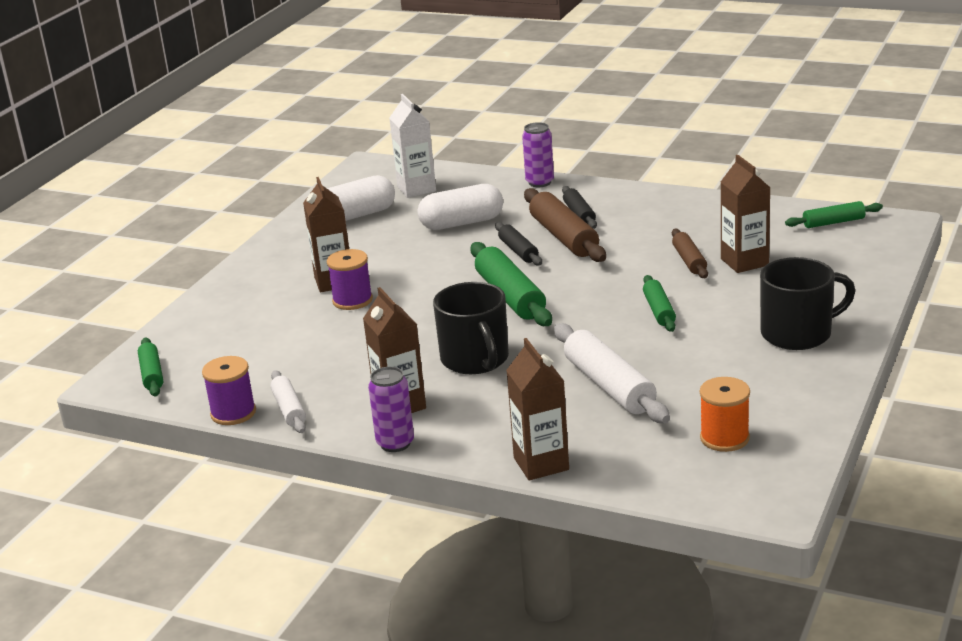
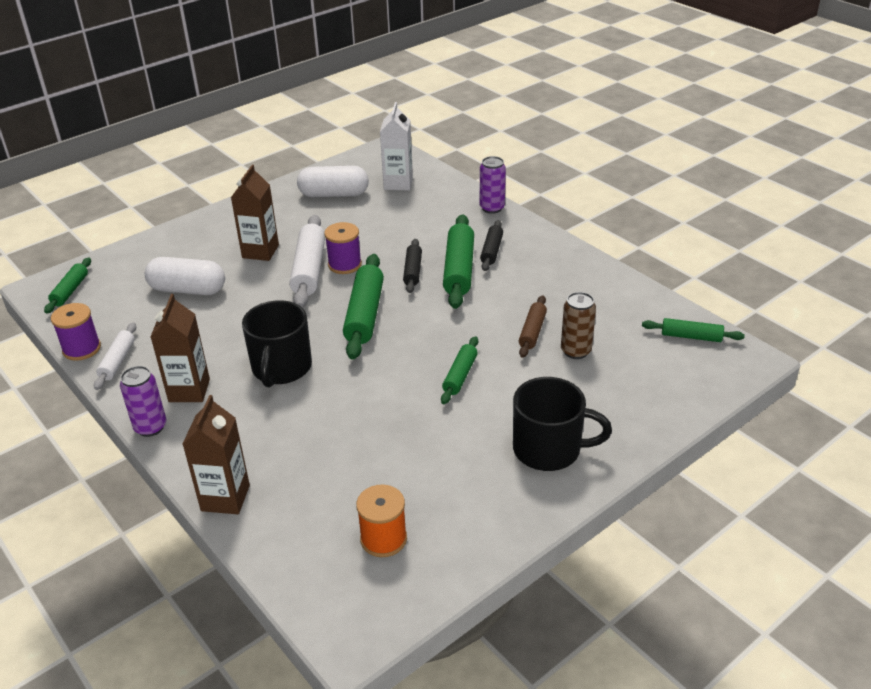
camera: 25 degrees right, 10 degrees up
purple spool [327,249,373,310] -> purple spool moved to [324,222,362,274]
white capsule [418,184,503,230] -> white capsule moved to [145,257,225,295]
brown rolling pin [524,188,606,262] -> green rolling pin [443,214,474,309]
white rolling pin [554,323,670,423] -> white rolling pin moved to [290,215,325,308]
brown carton [721,155,770,273] -> brown can [561,292,596,359]

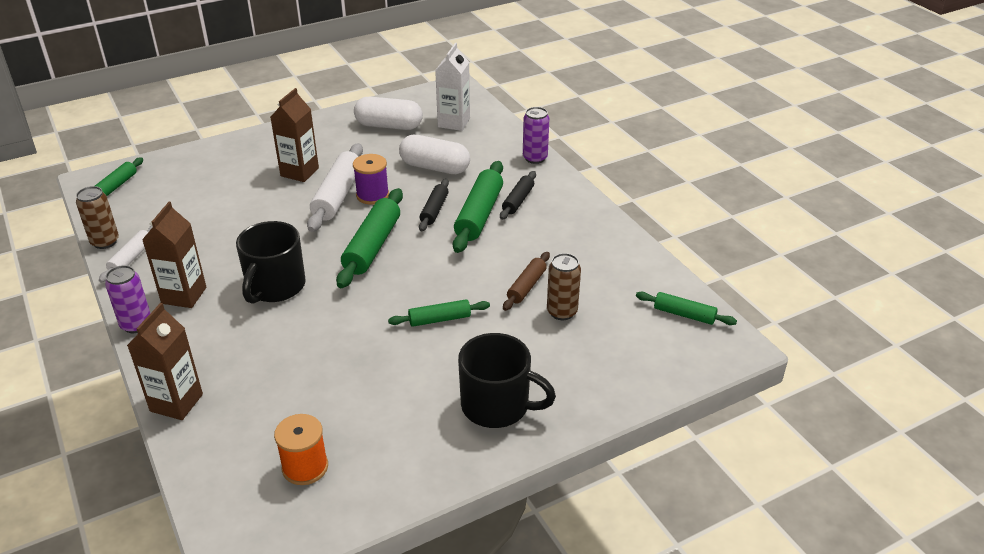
camera: 10 degrees right, 0 degrees up
purple spool [51,303,101,361] -> brown can [76,186,119,249]
white capsule [145,257,225,295] -> white capsule moved to [399,135,470,174]
green rolling pin [441,336,478,404] -> green rolling pin turned 45 degrees clockwise [388,299,490,327]

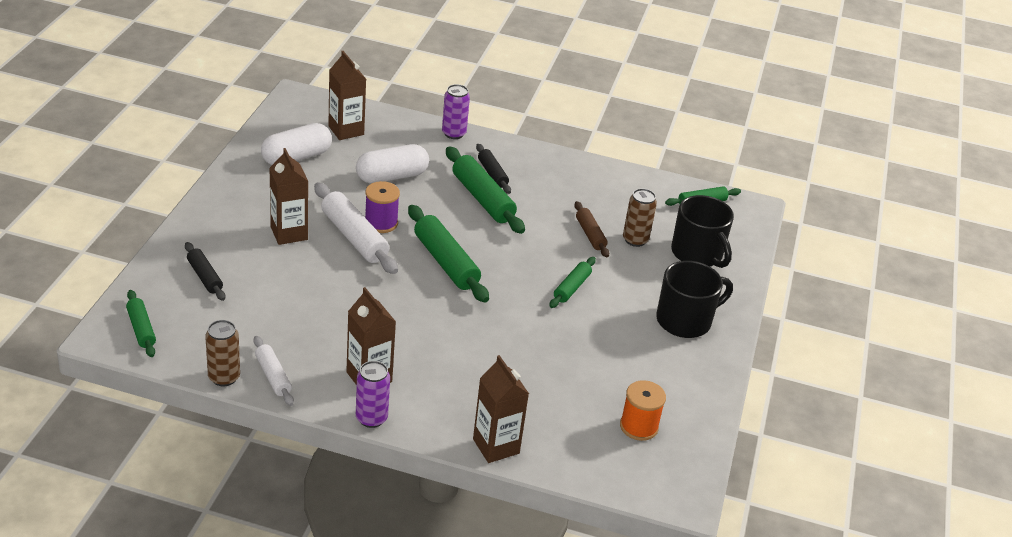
camera: 50 degrees left, 0 degrees up
black mug [236,221,306,304] -> black mug moved to [671,195,734,268]
black rolling pin [419,179,449,231] -> black rolling pin moved to [185,242,225,301]
white carton [435,43,470,131] -> brown carton [328,51,366,140]

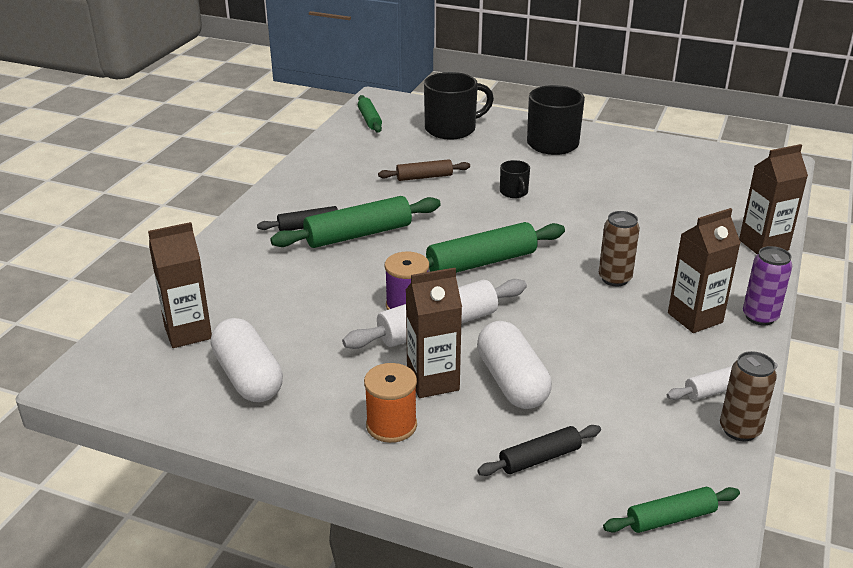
camera: 80 degrees left, 5 degrees down
white capsule [356,144,429,183] -> white capsule moved to [477,321,552,409]
purple can [442,84,470,139] -> none
green rolling pin [549,257,596,308] -> black mug [500,160,530,198]
orange spool [620,380,666,441] -> orange spool moved to [364,363,417,443]
brown can [623,188,657,247] -> brown can moved to [599,211,640,286]

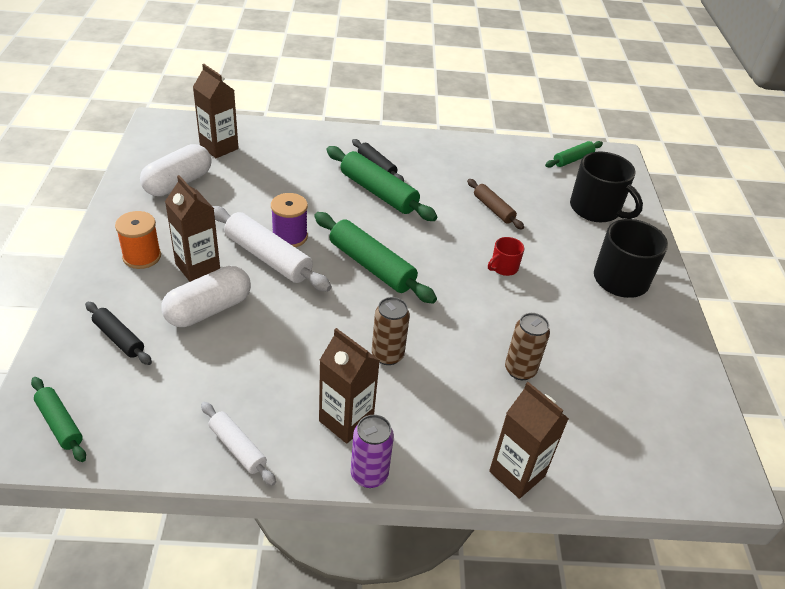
camera: 65 degrees right, 10 degrees up
black mug [500,160,530,198] -> red mug [488,237,524,276]
brown can [720,351,777,442] -> brown can moved to [505,313,550,380]

